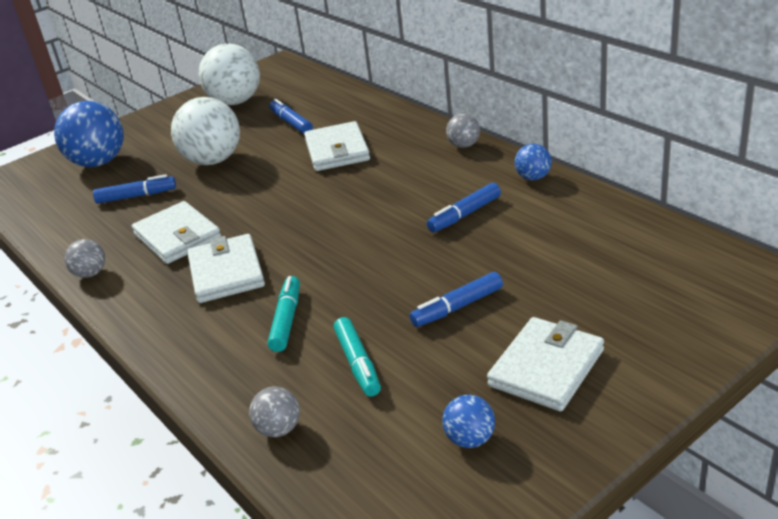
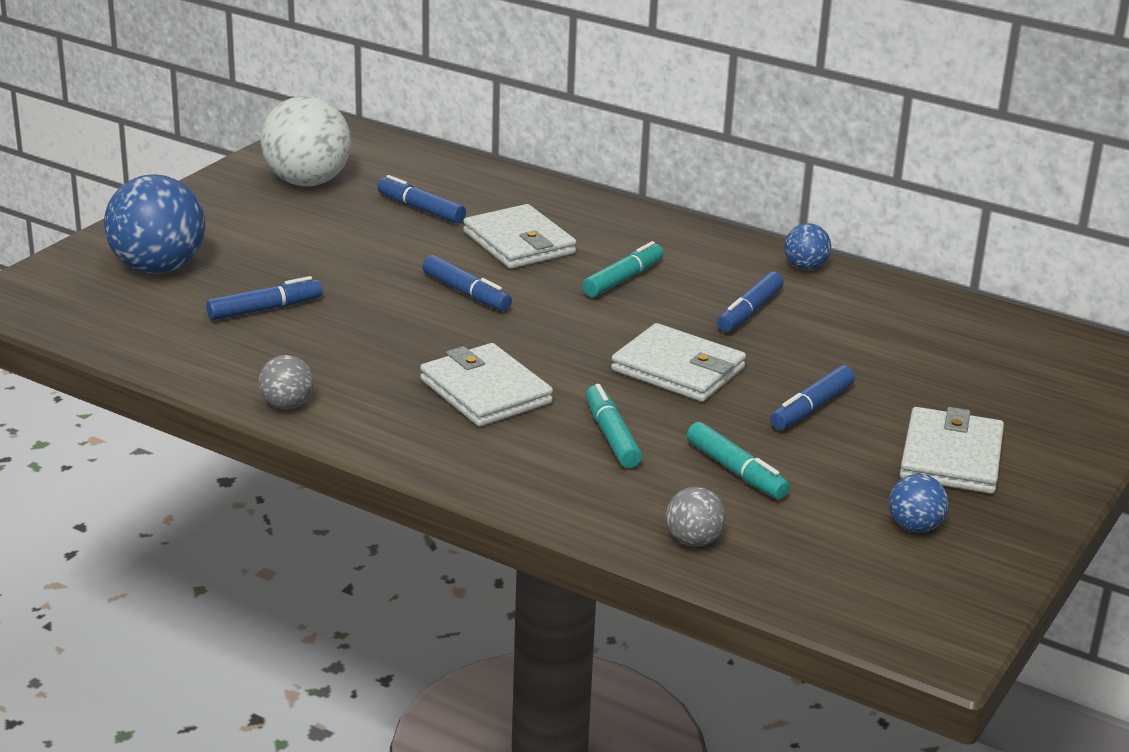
camera: 25 degrees left, 5 degrees down
white wallet [132,201,221,264] -> white wallet moved to [611,323,746,402]
white ball [171,97,240,165] -> none
grey ball [446,114,480,148] -> none
none -> blue marker [422,255,512,311]
none -> turquoise marker [582,241,664,297]

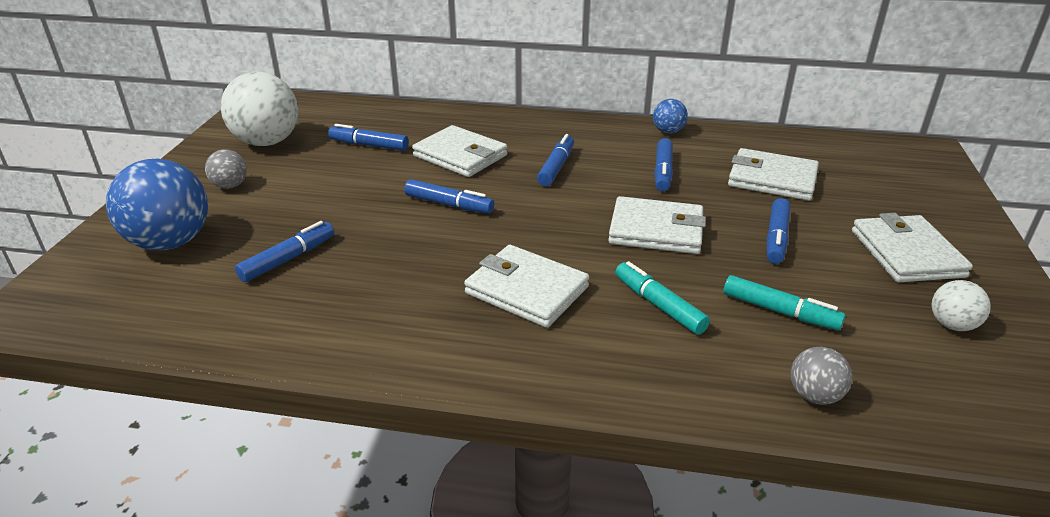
camera: 20 degrees left, 5 degrees up
grey ball [259,355,313,409] -> grey ball moved to [205,149,247,189]
turquoise marker [582,241,664,297] -> blue marker [537,134,574,186]
blue ball [889,474,949,533] -> white ball [931,280,991,331]
none -> white wallet [728,148,819,201]

